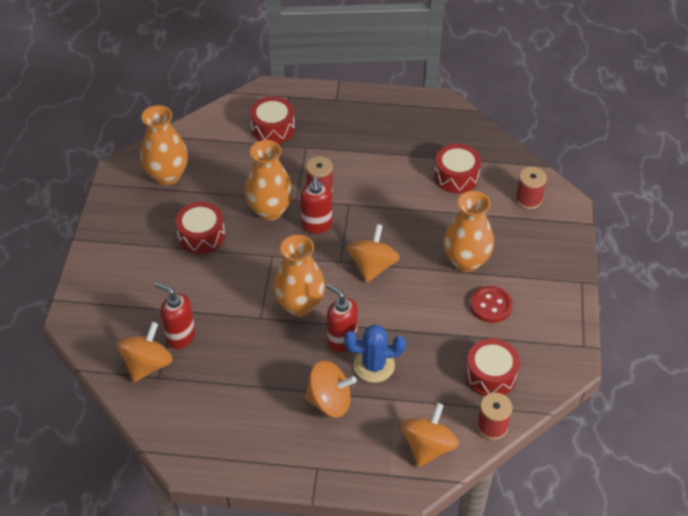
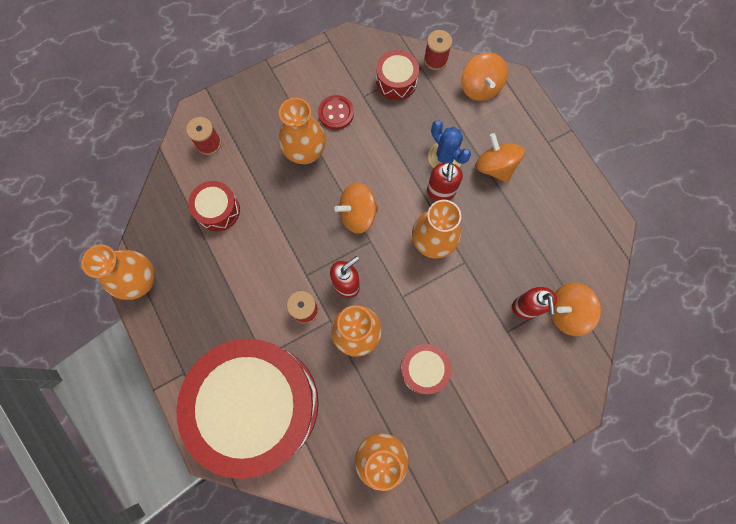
camera: 125 degrees left, 25 degrees up
red drum [250,97,295,143] -> red drum [176,339,319,479], size x2.49
orange spinning top [401,403,459,467] -> orange spinning top turned 90 degrees counterclockwise [461,53,508,101]
none -> orange vase [82,244,155,300]

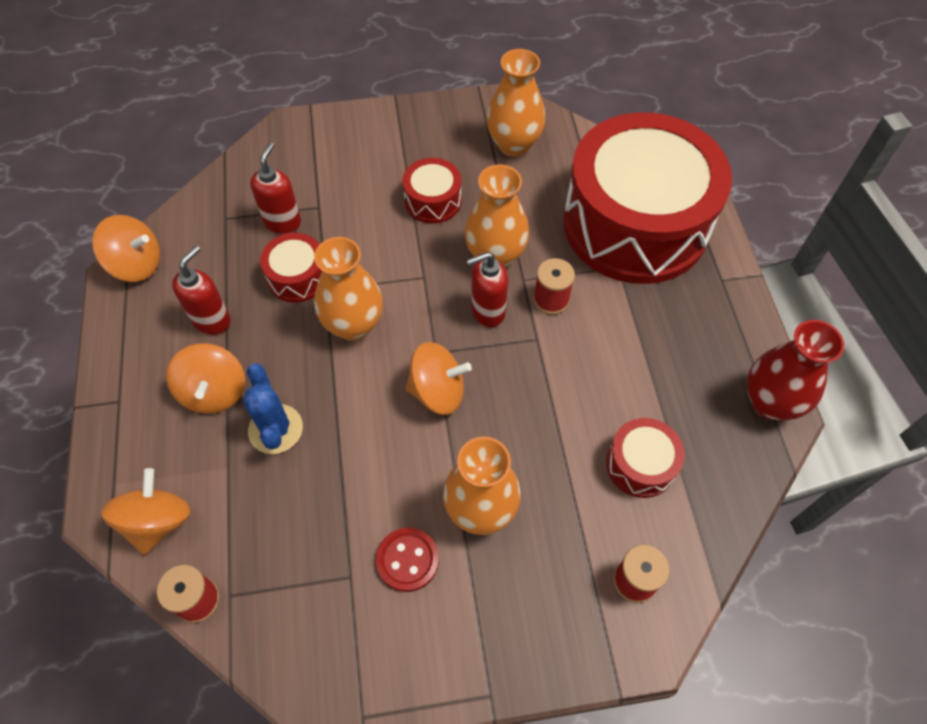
camera: 160 degrees left, 15 degrees down
orange vase [82,244,155,300] -> red vase [747,320,845,420]
red drum [376,50,419,100] -> red drum moved to [260,233,322,303]
red soap dispenser [427,163,463,201] -> red soap dispenser moved to [172,245,231,334]
orange spinning top [551,283,601,336] -> orange spinning top moved to [92,215,160,282]

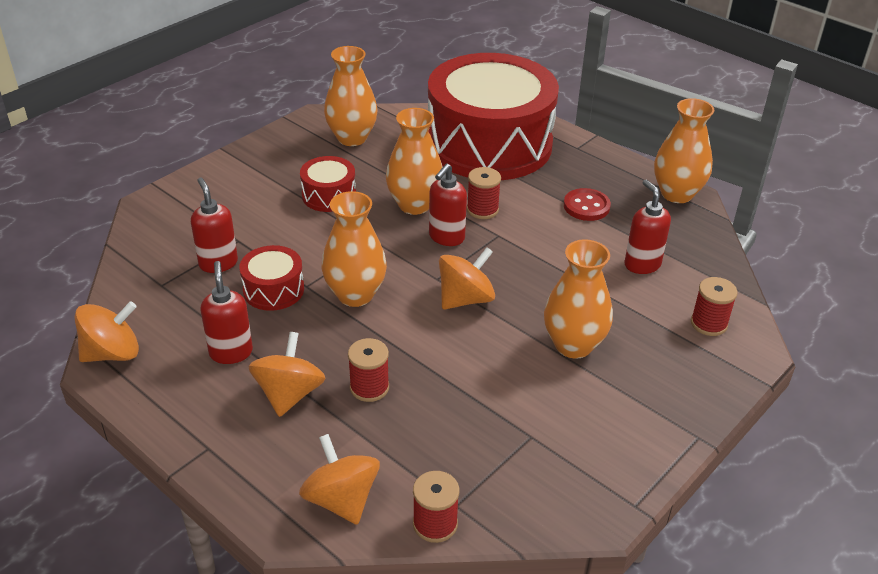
camera: 40 degrees left, 20 degrees down
orange spinning top [166,343,245,414] -> orange spinning top turned 120 degrees counterclockwise [248,332,326,417]
blue cactus [243,363,303,454] -> red spool [348,338,389,402]
red button [376,528,439,592] -> red button moved to [564,188,611,221]
red drum [606,418,685,498] -> red soap dispenser [625,180,671,274]
red vase [747,320,845,420] -> orange vase [654,98,714,203]

